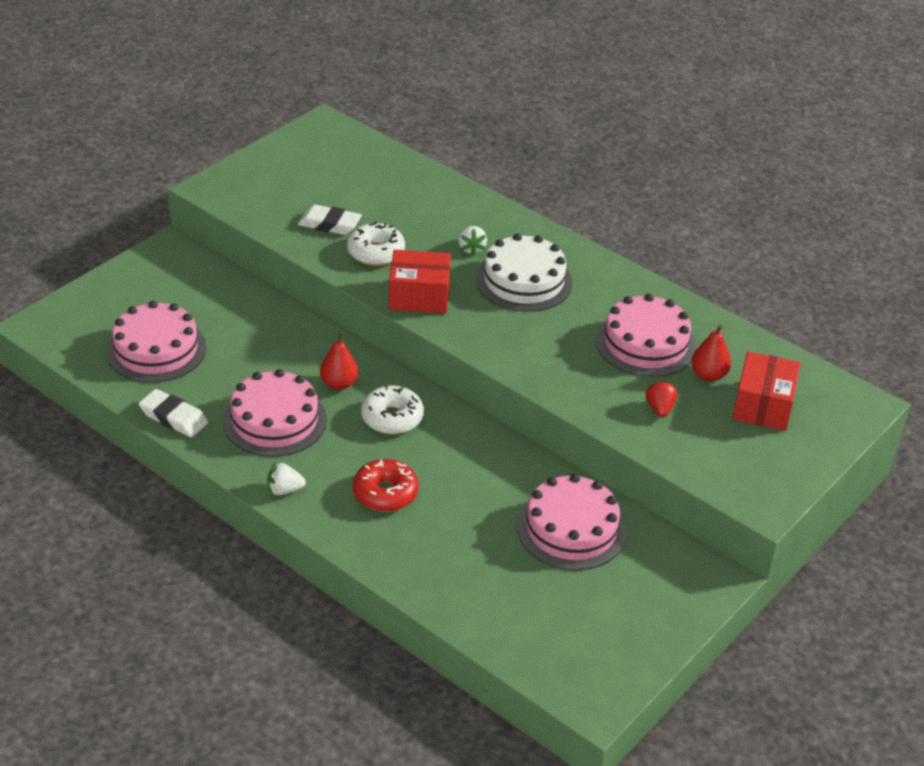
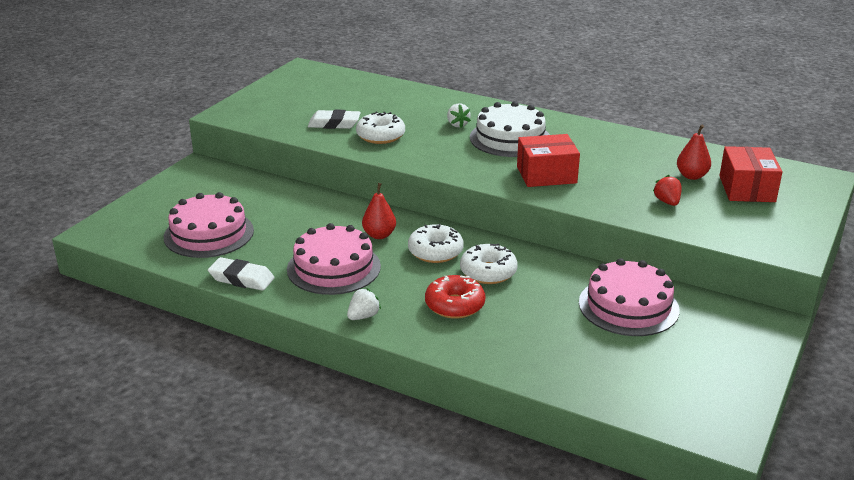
camera: 10 degrees left, 10 degrees down
white strawberry [267,463,306,495] -> white strawberry turned 150 degrees clockwise [347,288,381,320]
red box [389,249,451,314] -> red box moved to [517,134,580,187]
pink cake [596,294,697,377] -> none
none -> white donut [460,244,518,284]

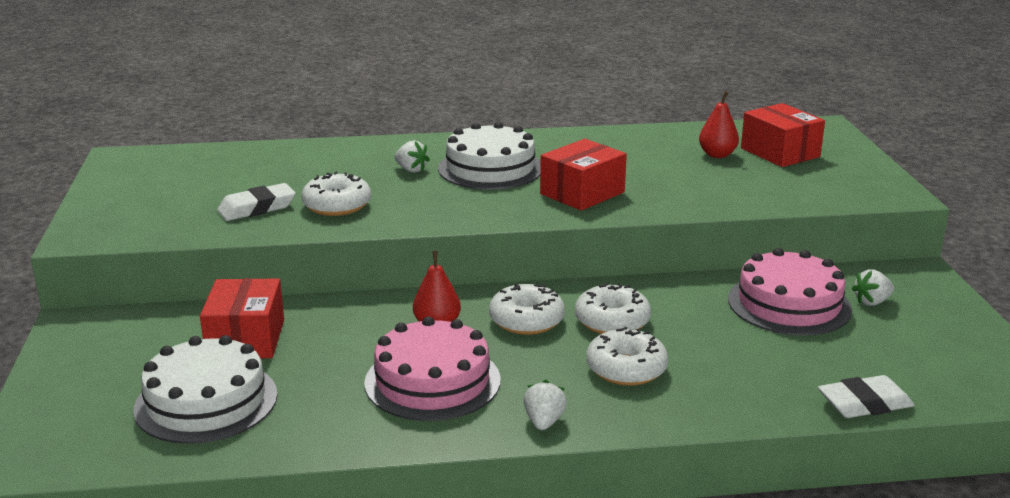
camera: 35 degrees left, 5 degrees down
pink cake [164,192,254,258] -> white cake [133,335,278,444]
white eraser [208,257,275,291] -> white eraser moved to [818,375,914,418]
red donut [425,275,485,319] -> white donut [586,327,668,386]
red strawberry [653,175,682,206] -> none
none -> red box [200,278,284,358]
none -> white strawberry [852,269,894,306]

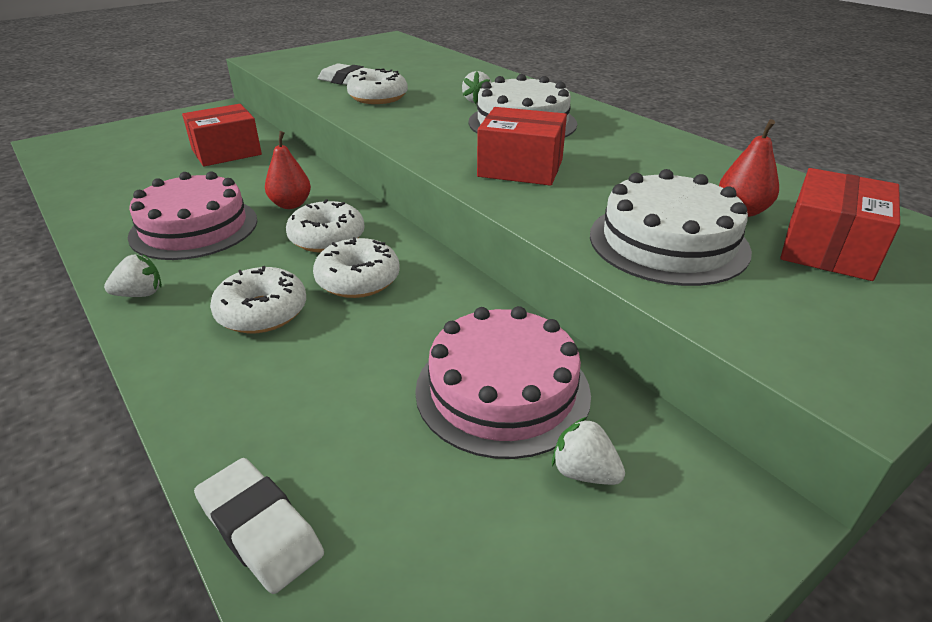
camera: 60 degrees right, 10 degrees up
white cake [133,335,278,444] -> white cake moved to [590,169,752,286]

